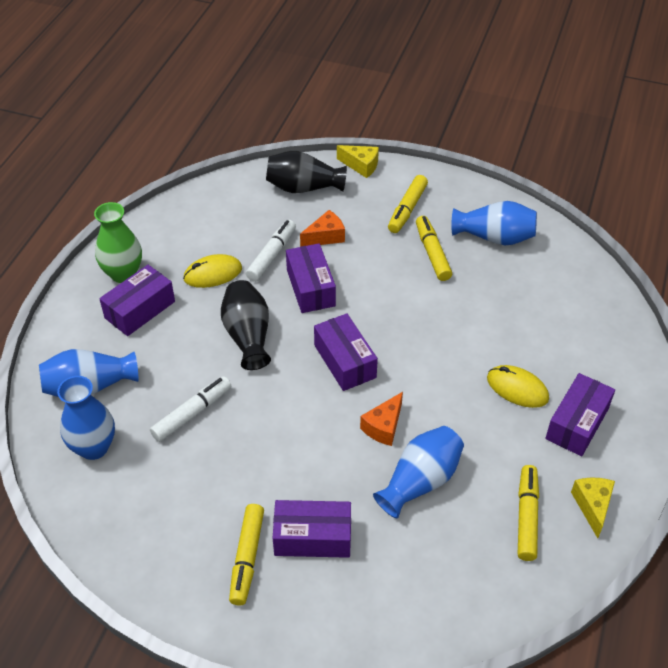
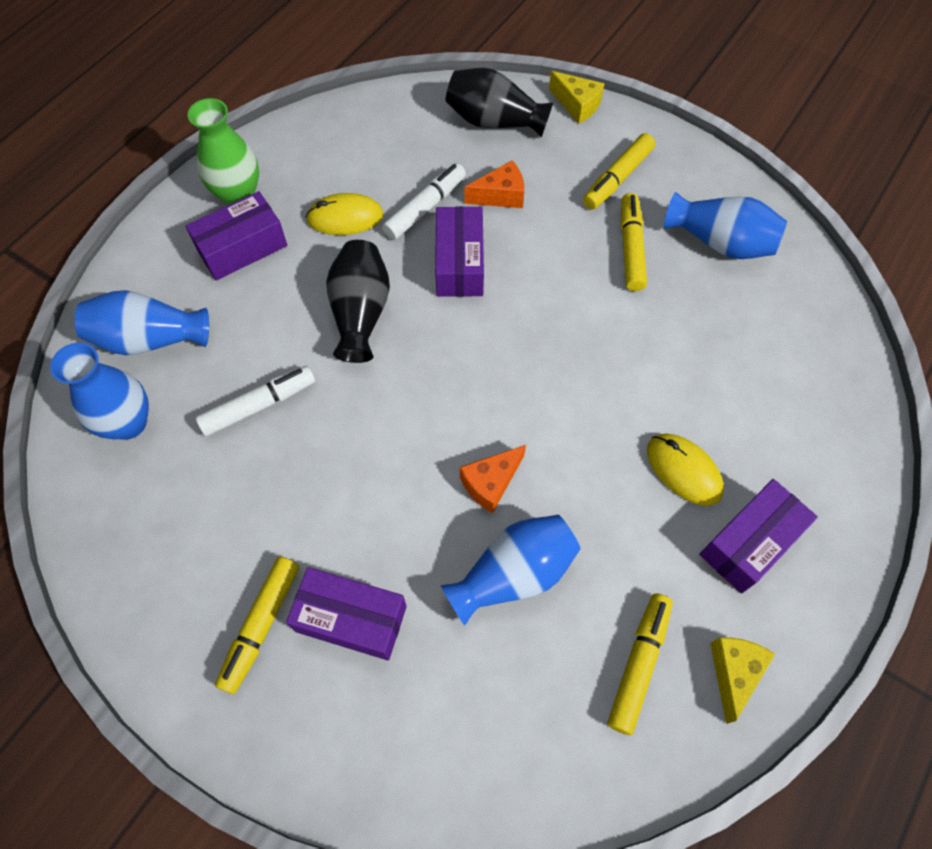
camera: 15 degrees right, 15 degrees up
purple box [314,313,378,391] -> none

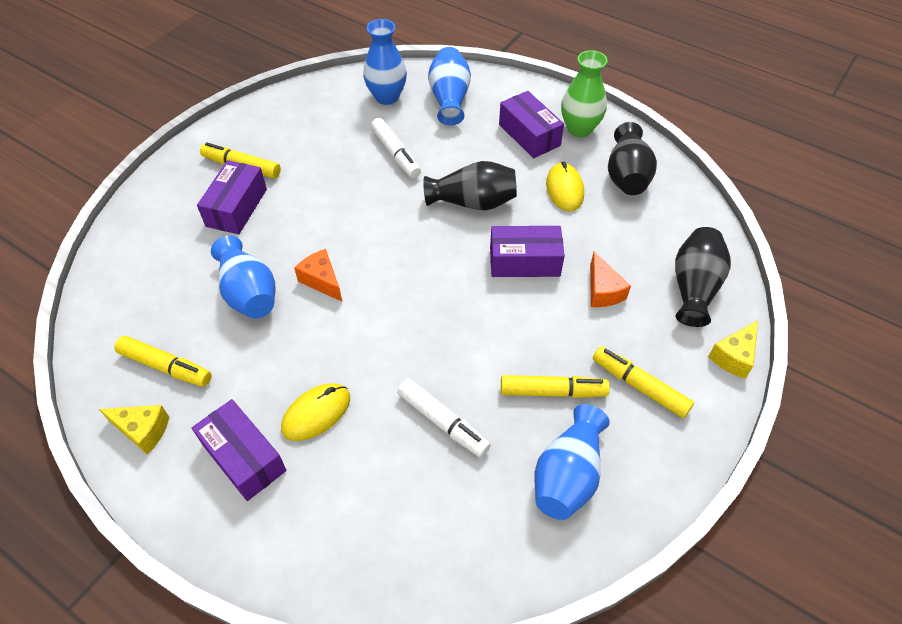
camera: 90 degrees right, 10 degrees down
white marker [382,163,466,240] -> white marker moved to [397,379,491,457]
none -> black vase [608,122,657,195]

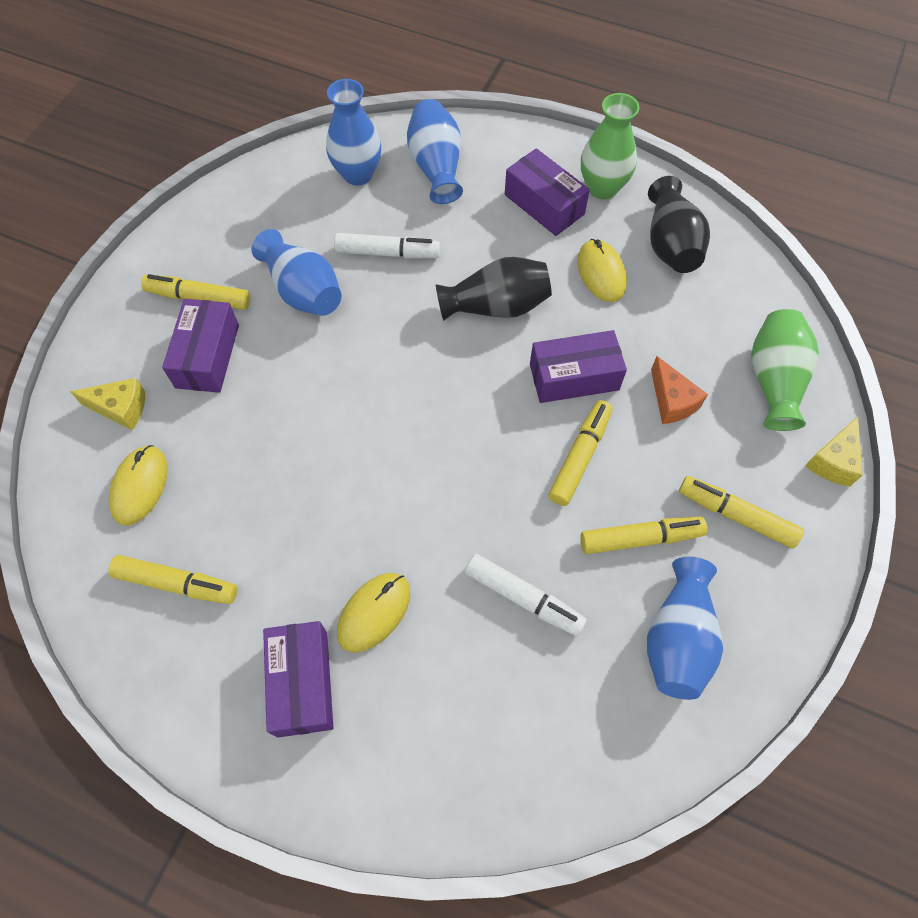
camera: 10 degrees left, 10 degrees up
yellow cheese [99,405,169,455] -> yellow cheese moved to [70,378,145,430]
purple box [192,399,287,501] -> purple box turned 45 degrees clockwise [263,621,333,737]
blue vase [211,235,275,319] -> blue vase moved to [251,229,342,316]
orange cheese [294,249,342,302] -> none
white marker [371,118,421,178] -> white marker turned 45 degrees counterclockwise [334,233,440,259]
black vase [675,227,731,327] -> green vase [751,309,819,431]
none -> yellow mouse [108,445,168,526]
none -> yellow marker [548,400,612,506]

